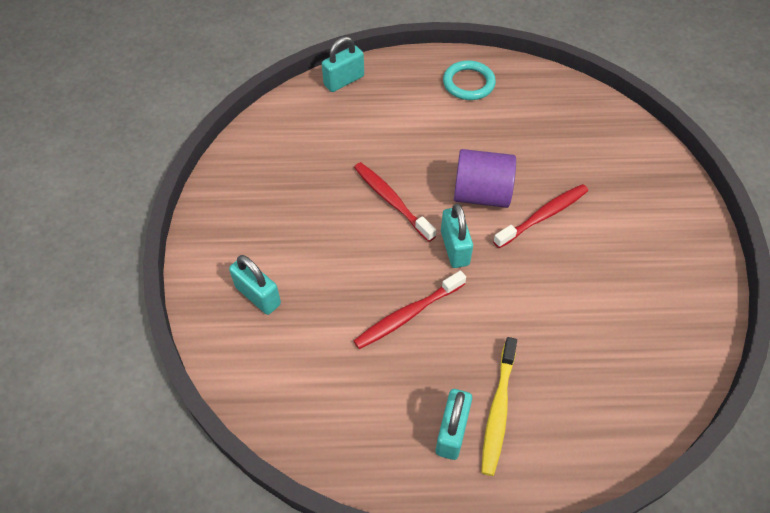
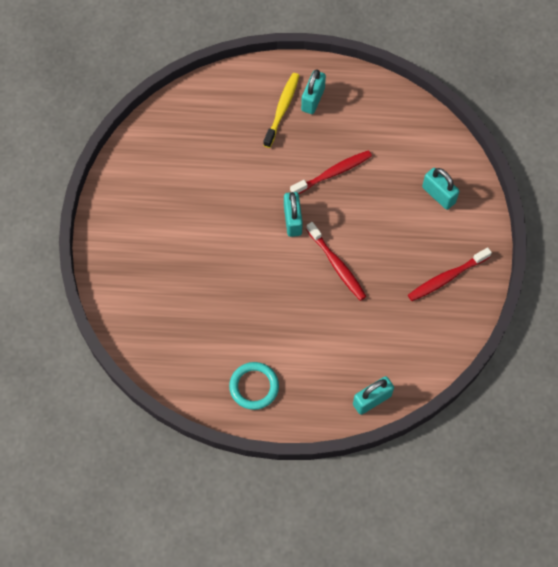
camera: 175 degrees left, 10 degrees up
purple cylinder [454,149,516,208] -> none
red toothbrush [493,184,588,248] -> red toothbrush moved to [408,247,492,301]

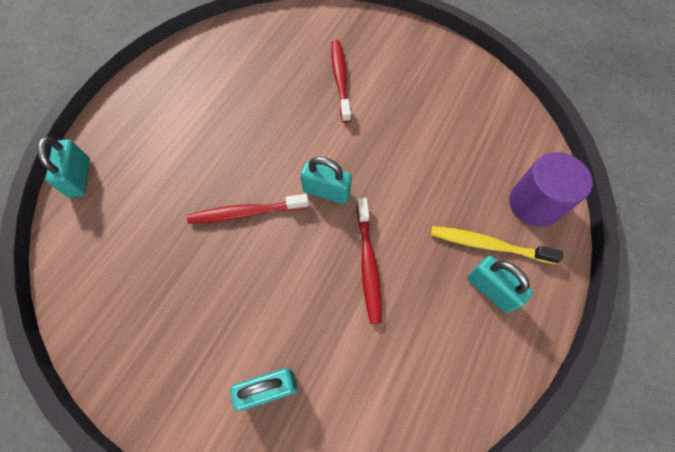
camera: 115 degrees right, 0 degrees up
turquoise ring [229,362,279,410] -> none
yellow toothbrush [263,73,299,148] -> yellow toothbrush turned 150 degrees clockwise [431,226,563,264]
red toothbrush [408,247,492,301] -> red toothbrush moved to [331,40,351,123]
none -> purple cylinder [509,152,593,227]

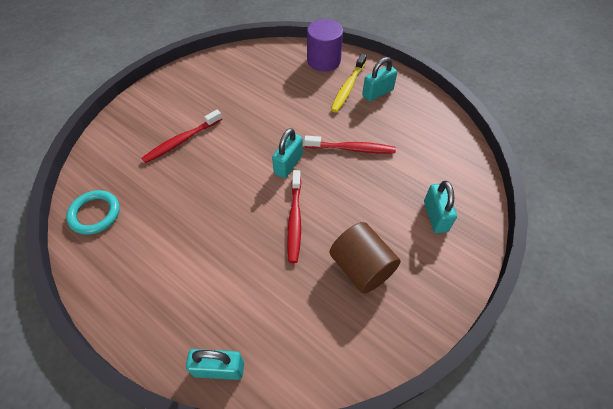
camera: 80 degrees left, 10 degrees down
red toothbrush [331,40,351,123] -> red toothbrush turned 45 degrees counterclockwise [142,110,222,163]
none -> turquoise ring [66,190,120,235]
none -> brown cylinder [330,222,401,294]

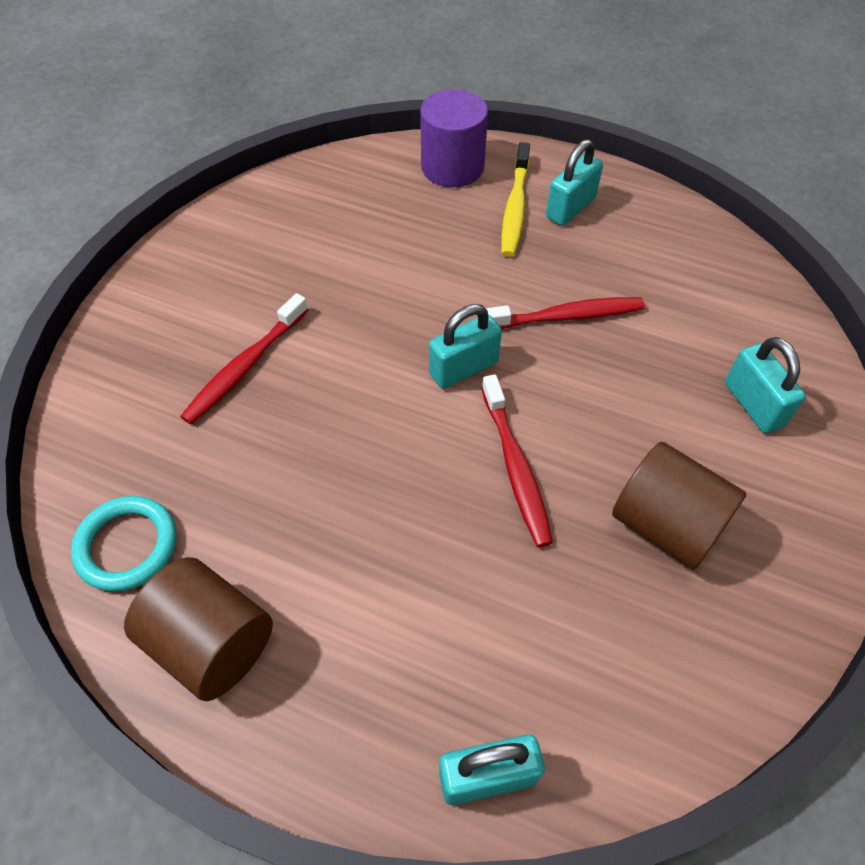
camera: 15 degrees left, 0 degrees up
turquoise padlock [272,128,303,178] -> turquoise padlock turned 45 degrees clockwise [429,304,502,389]
none -> brown cylinder [124,557,273,701]

